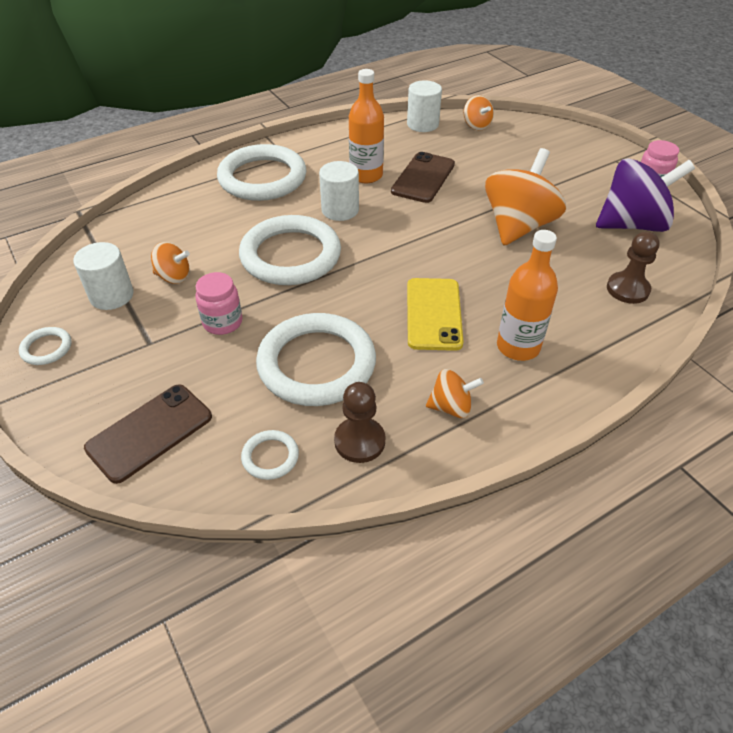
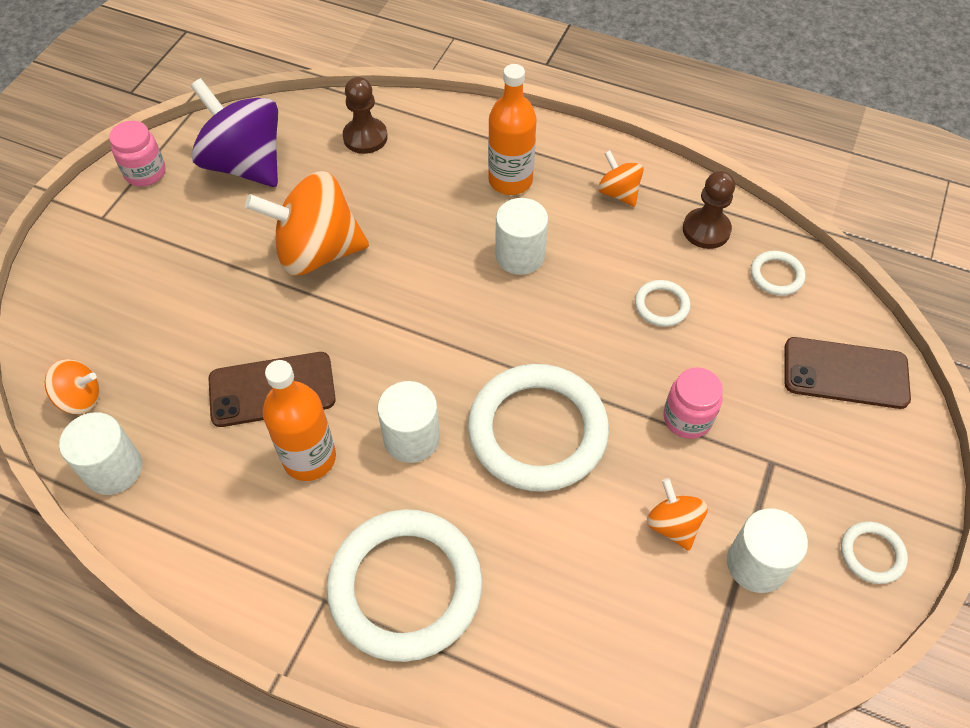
camera: 125 degrees left, 10 degrees up
white ring [256,313,376,406] -> white ring [635,280,690,327], size x0.43
yellow phone [407,278,464,351] -> white cylinder [495,198,548,275]
orange spinning top [464,95,494,130] -> orange spinning top turned 60 degrees clockwise [45,359,100,414]

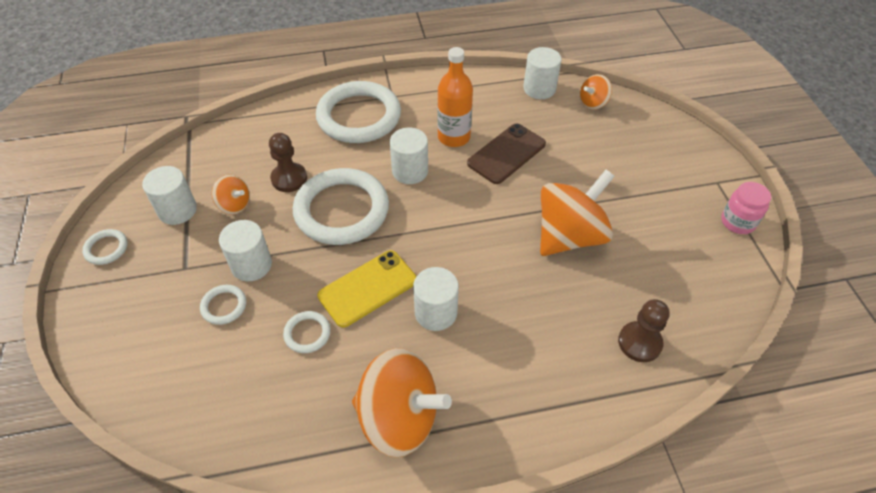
camera: 145 degrees right, 5 degrees down
purple spinning top [191,78,278,187] -> none
orange bottle [488,64,537,195] -> none
orange spinning top [598,150,644,207] -> orange spinning top [352,348,452,457], size x2.04
pink jar [663,367,723,439] -> white cylinder [219,220,272,281]
brown pawn [683,171,735,249] -> brown pawn moved to [269,133,307,192]
white ring [751,251,806,296] -> white ring moved to [200,285,246,325]
brown phone [784,337,911,409] -> none
none -> yellow phone [317,250,416,328]

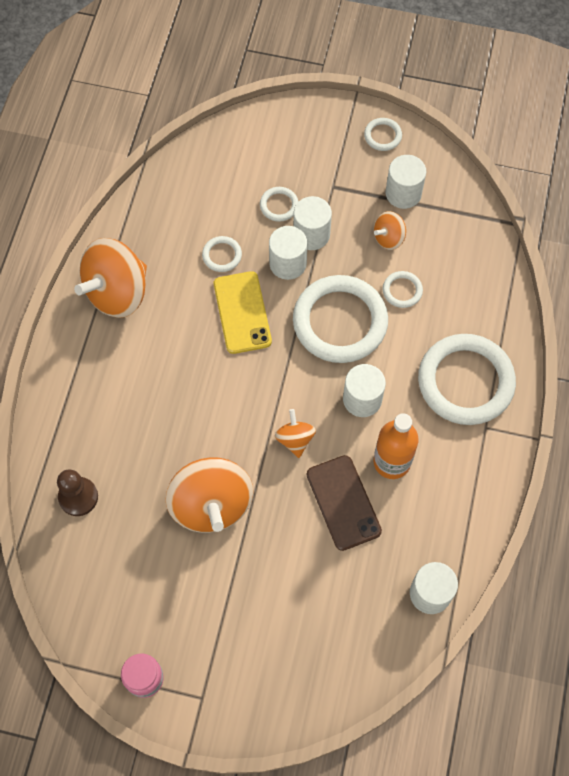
camera: 115 degrees right, 15 degrees up
brown pawn [269,133,307,192] -> white ring [383,271,423,308]
white cylinder [413,267,459,331] -> white cylinder moved to [269,226,307,280]
orange spinning top [580,74,612,110] -> orange spinning top moved to [275,409,316,458]

